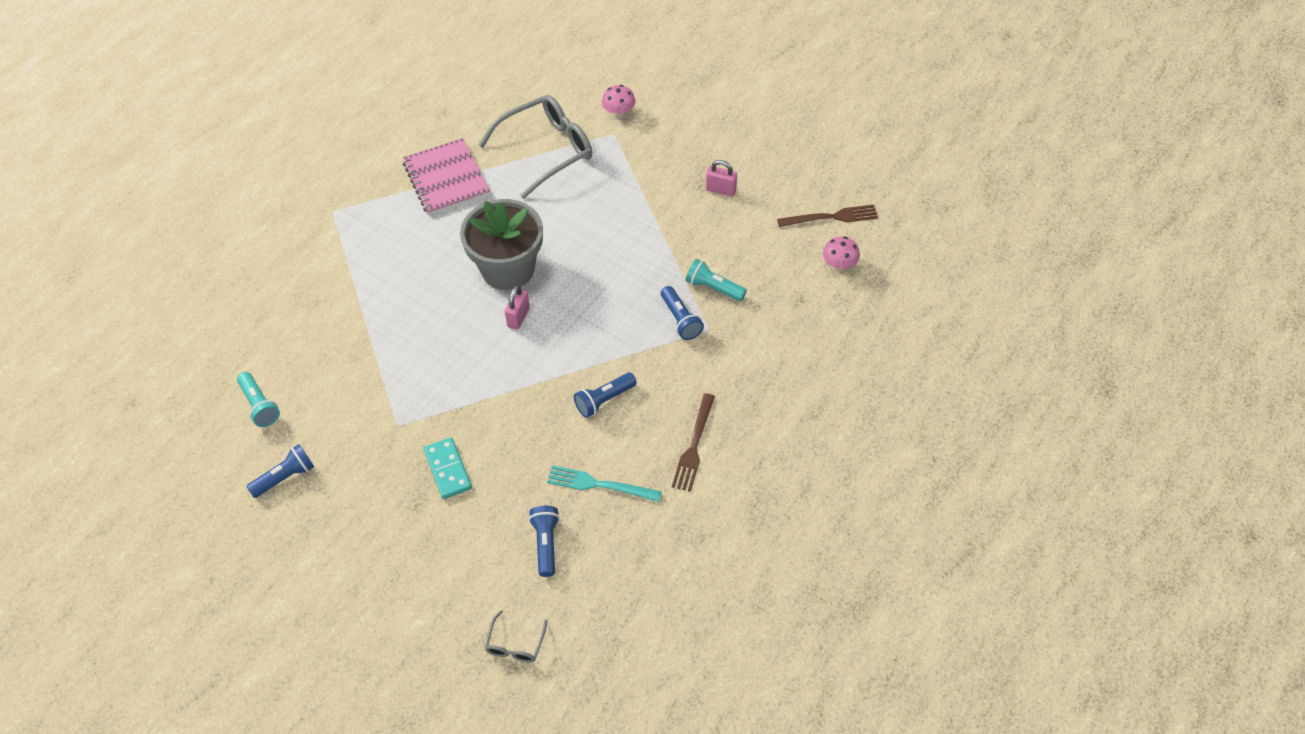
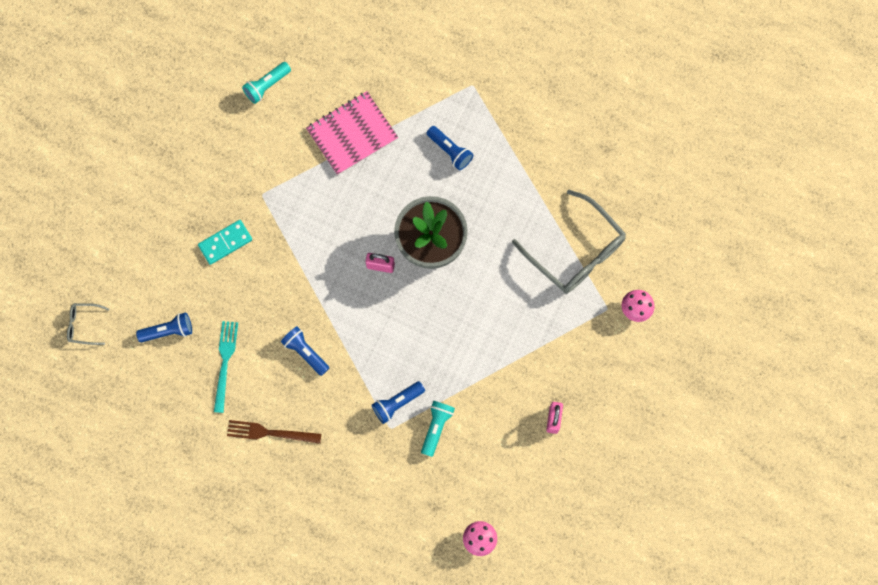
camera: 80 degrees right, 20 degrees up
blue flashlight [246,444,315,498] -> blue flashlight moved to [427,126,474,170]
pink notebook [403,138,490,215] -> pink notebook moved to [306,91,398,176]
brown fork [777,205,878,227] -> none

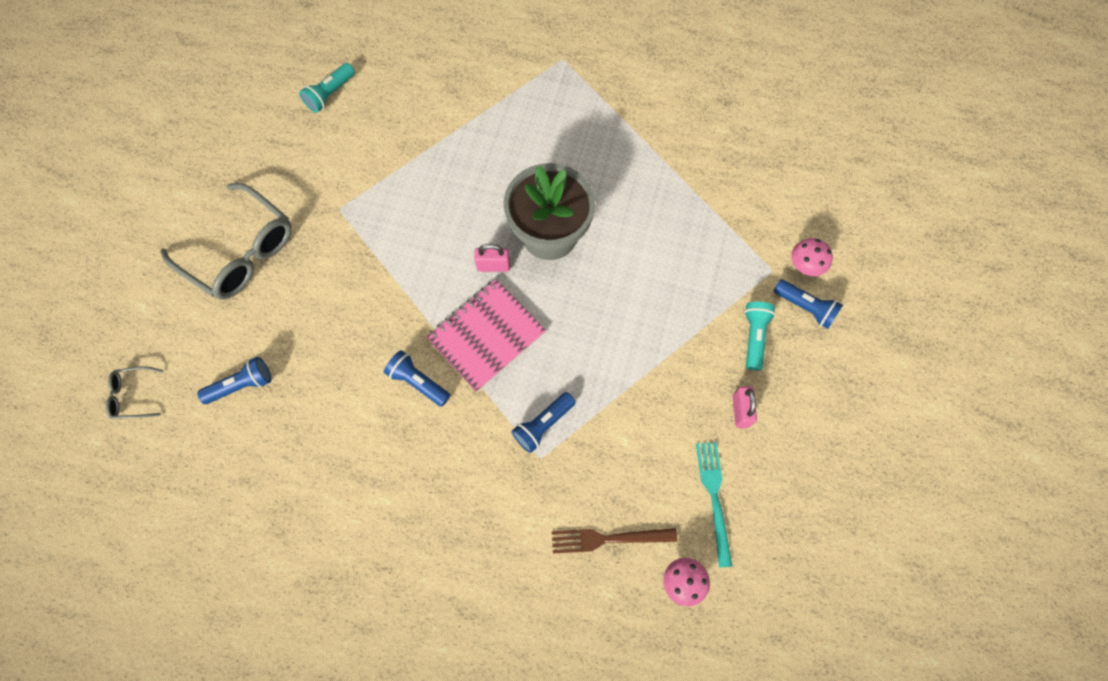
camera: 10 degrees left, 5 degrees down
turquoise domino [198,220,252,265] -> none
turquoise fork [214,321,238,413] -> turquoise fork moved to [696,442,732,568]
brown fork [227,420,321,444] -> brown fork moved to [552,528,677,553]
pink notebook [306,91,398,176] -> pink notebook moved to [426,279,546,392]
turquoise flashlight [421,401,455,457] -> turquoise flashlight moved to [744,302,775,371]
blue flashlight [427,126,474,170] -> blue flashlight moved to [774,279,843,329]
grey glasses [512,189,626,294] -> grey glasses moved to [160,183,292,300]

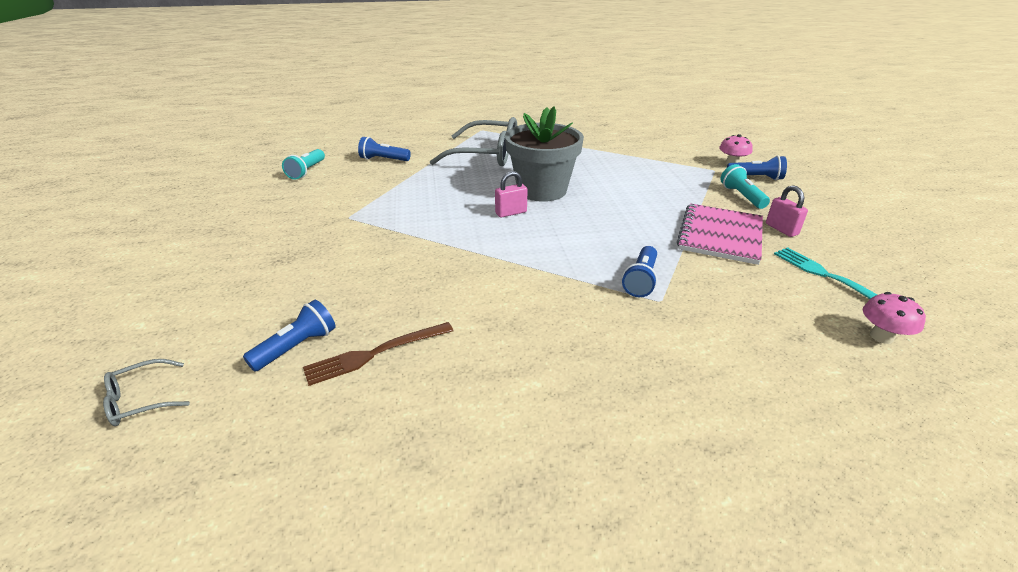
camera: 25 degrees left, 35 degrees down
grey glasses [160,183,292,300] -> grey glasses moved to [430,117,517,166]
blue flashlight [384,350,451,407] -> blue flashlight moved to [358,137,411,161]
pink notebook [426,279,546,392] -> pink notebook moved to [677,203,763,265]
brown fork [552,528,677,553] -> brown fork moved to [303,322,454,386]

